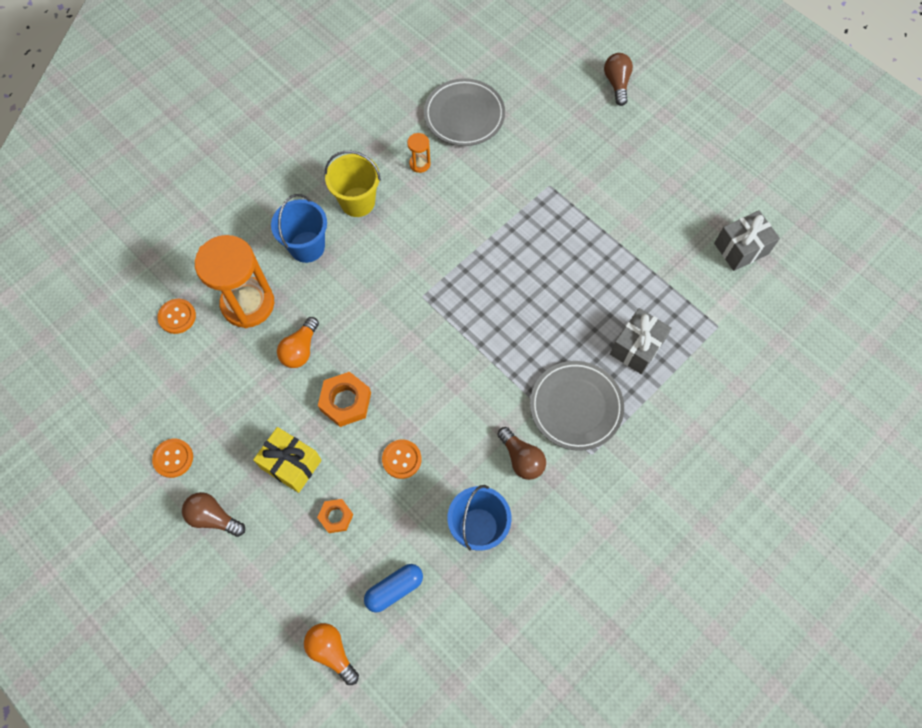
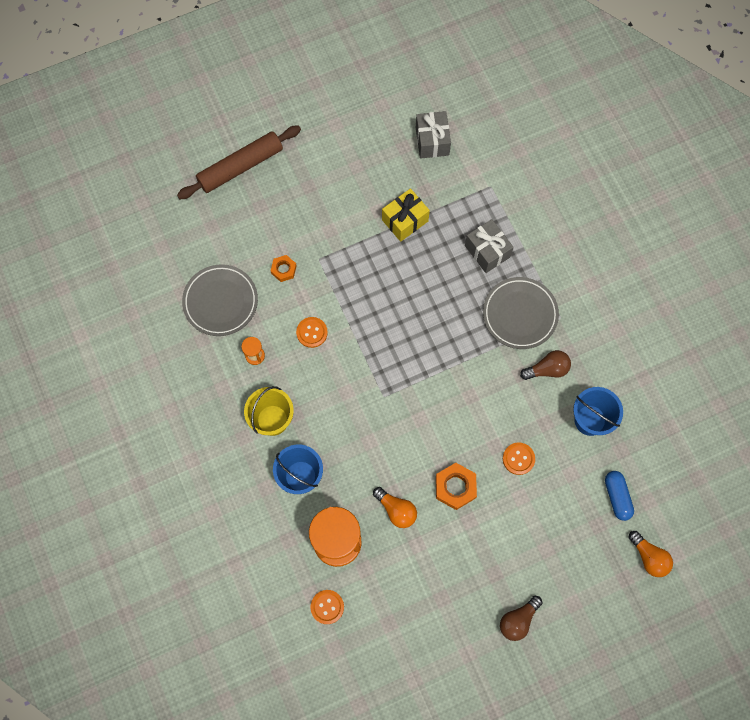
camera: 70 degrees left, 5 degrees up
orange button [152,439,193,478] -> orange button moved to [296,317,328,348]
yellow gift [253,427,322,493] -> yellow gift moved to [382,188,430,242]
orange light bulb [304,623,359,685] -> orange light bulb turned 105 degrees counterclockwise [628,531,673,577]
orange nut [317,499,354,533] -> orange nut moved to [271,255,296,282]
brown light bulb [604,53,633,106] -> brown rolling pin [177,125,301,199]

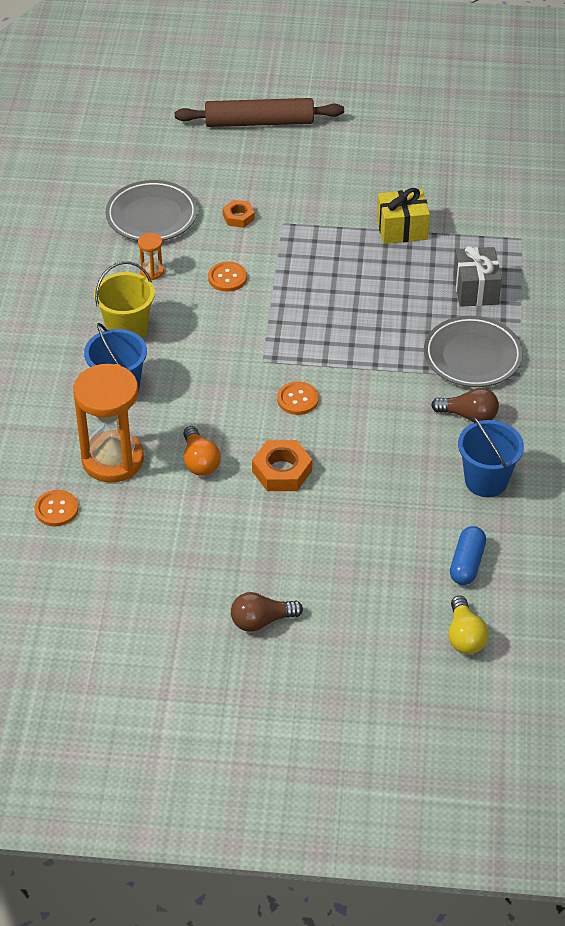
camera: 30 degrees right, 25 degrees down
grey gift [416,111,451,159] -> none
orange button [503,442,535,475] -> orange button moved to [277,381,319,415]
orange light bulb [628,531,673,577] -> yellow light bulb [448,596,489,654]

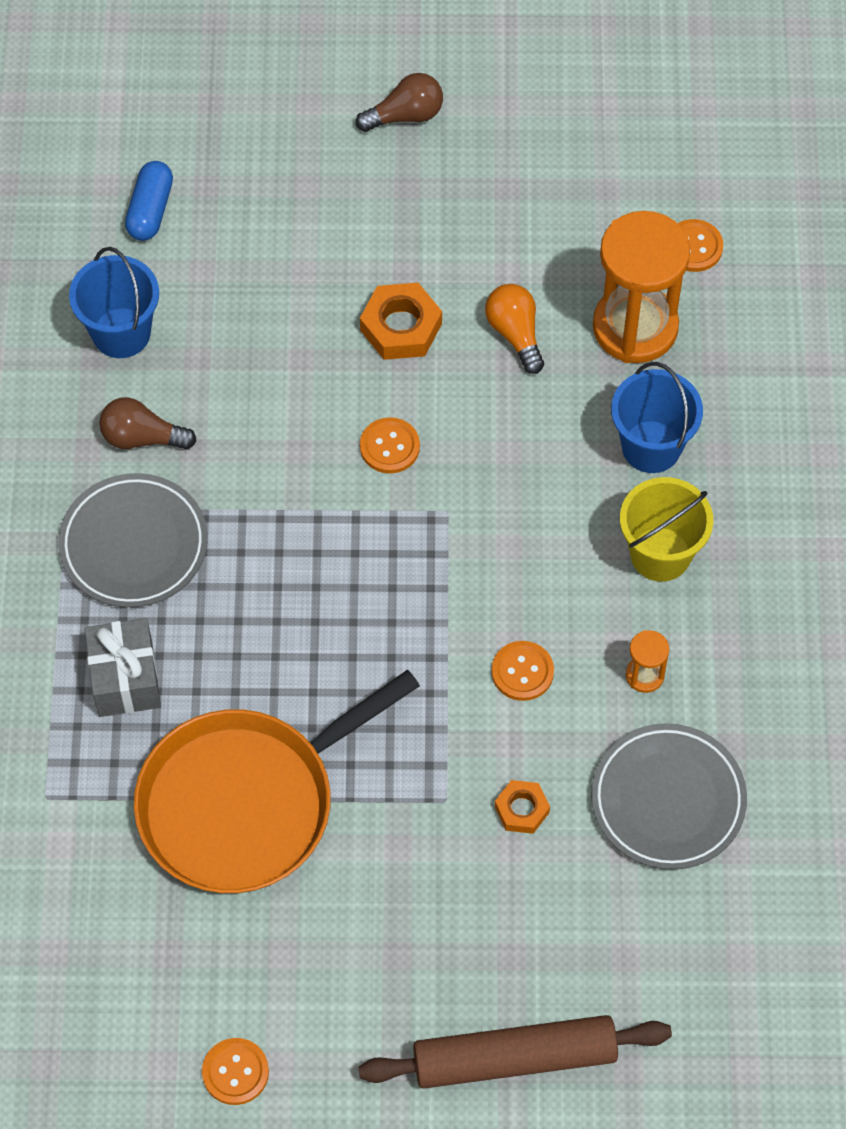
camera: 175 degrees right, 15 degrees up
yellow gift [377,188,430,244] -> orange pan [134,670,420,893]
yellow light bulb [448,596,489,654] -> none
none -> orange button [202,1038,269,1105]

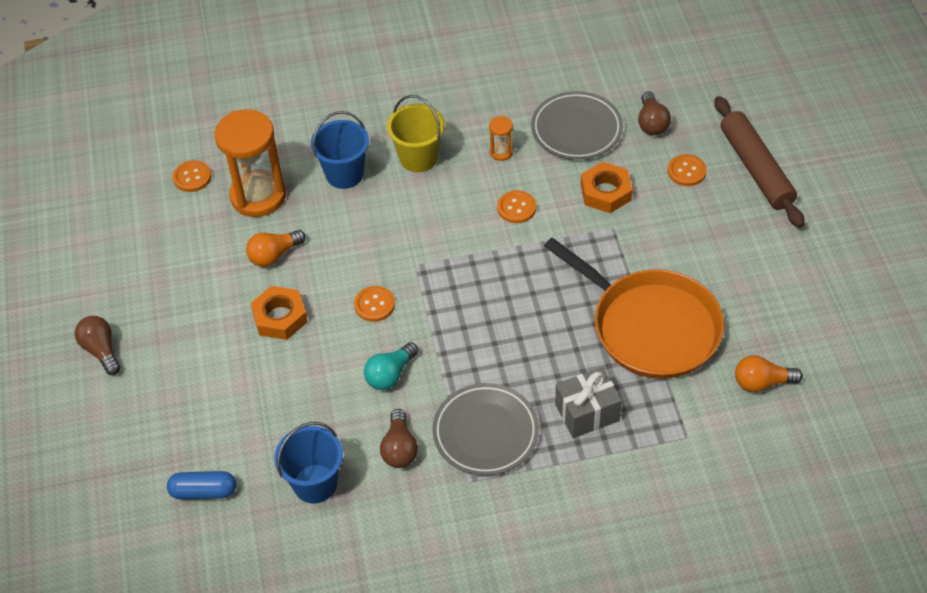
camera: 100 degrees left, 10 degrees down
orange button [202,1038,269,1105] -> orange button moved to [668,154,707,186]
orange nut [495,780,550,834] -> orange nut [581,162,632,213], size x1.61
none -> turquoise light bulb [364,342,418,390]
none -> brown light bulb [638,91,671,135]
none -> orange light bulb [735,355,803,392]

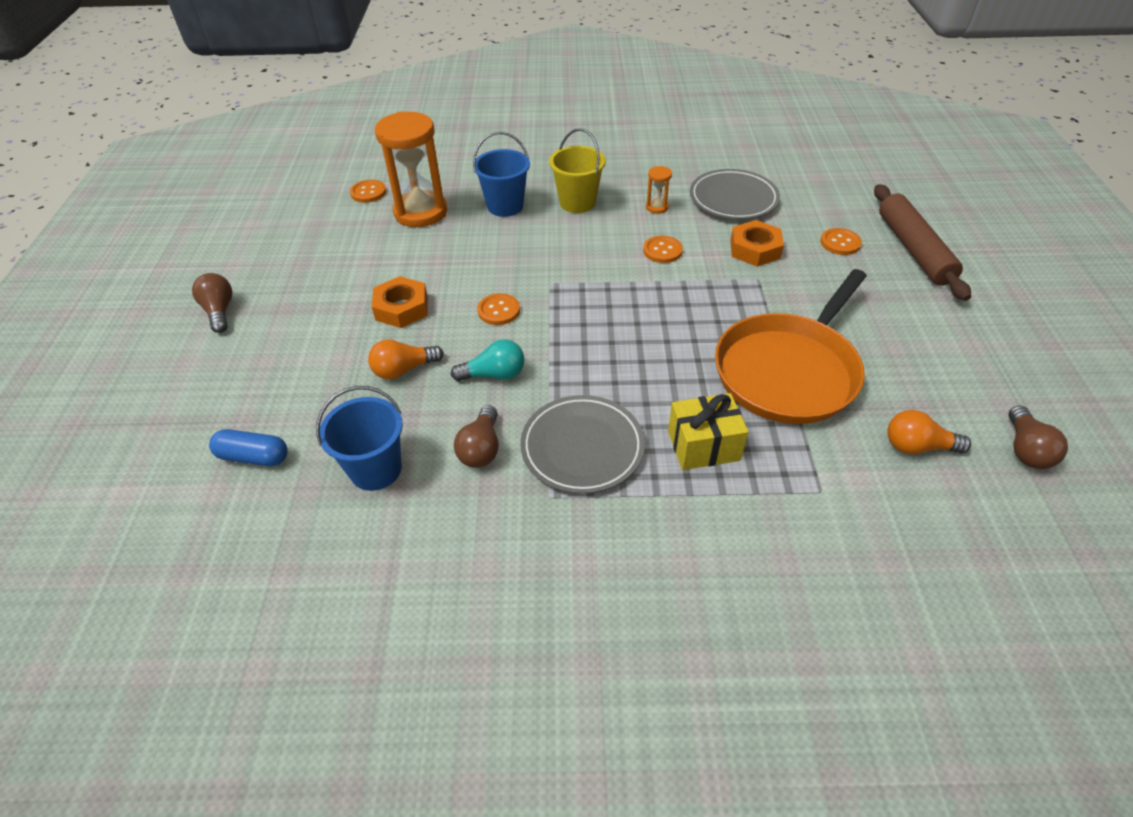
camera: 10 degrees right, 5 degrees down
orange light bulb [246,230,306,267] -> orange light bulb moved to [368,339,444,380]
turquoise light bulb [364,342,418,390] -> turquoise light bulb turned 150 degrees counterclockwise [451,339,525,381]
orange pan [544,237,724,379] -> orange pan turned 75 degrees clockwise [715,269,867,424]
grey gift [555,367,622,438] -> yellow gift [668,393,749,470]
brown light bulb [638,91,671,135] -> brown light bulb moved to [1008,405,1068,469]

